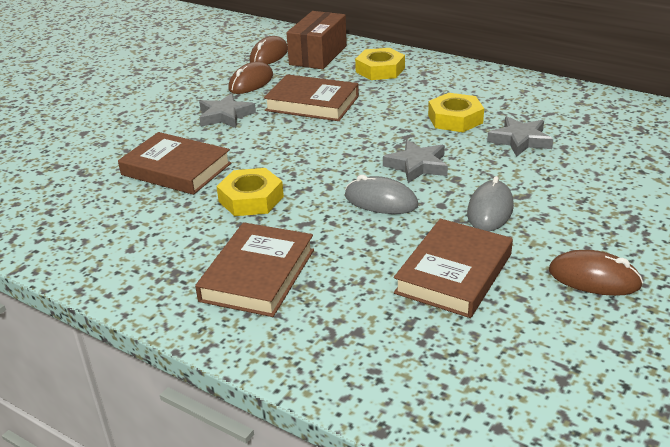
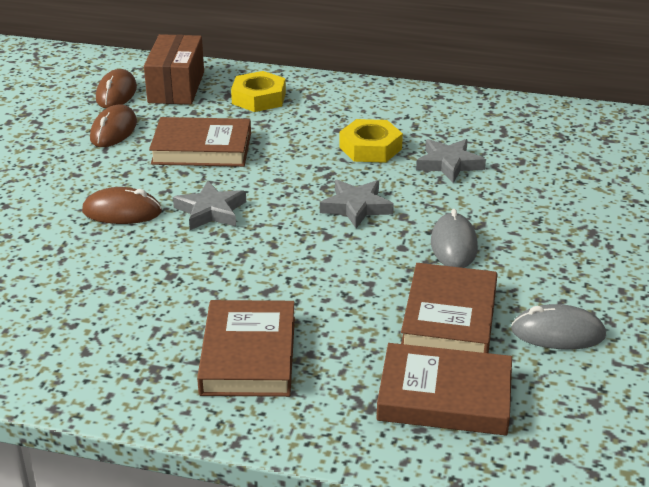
camera: 20 degrees left, 0 degrees up
brown book [118,132,231,195] -> brown book moved to [377,343,512,435]
grey star [199,93,256,128] -> grey star moved to [173,181,246,230]
yellow nut [216,168,284,216] -> none
grey mouse [345,175,418,214] -> grey mouse moved to [511,304,606,350]
brown mouse [549,250,643,296] -> brown mouse moved to [82,187,162,224]

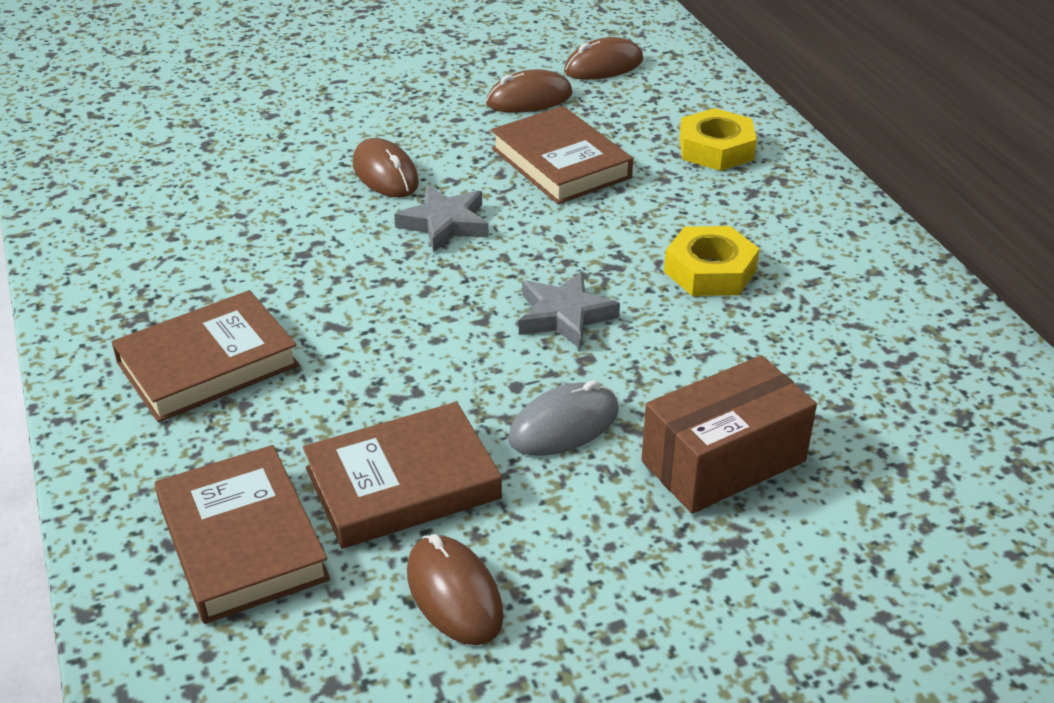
camera: 55 degrees right, 5 degrees up
brown box [144,34,204,105] -> brown box moved to [641,355,817,514]
grey star [416,139,486,183] -> none
grey mouse [511,304,606,350] -> brown mouse [407,534,504,645]

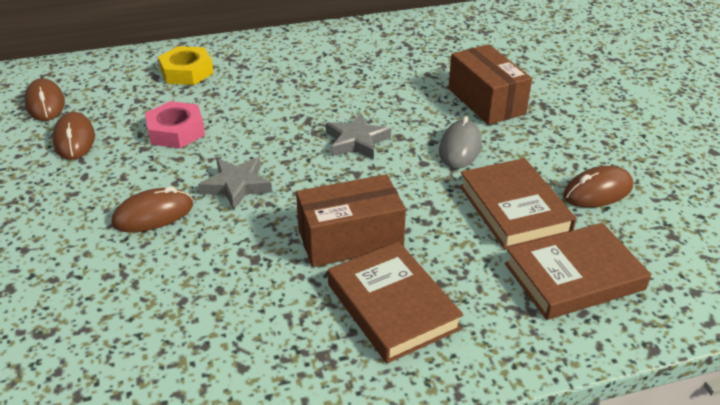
camera: 85 degrees left, 0 degrees up
brown book [491,106,633,204] -> pink nut [145,101,205,148]
grey mouse [508,380,619,456] -> grey mouse turned 45 degrees clockwise [439,116,482,169]
yellow nut [664,226,760,296] -> none
none -> brown box [296,174,406,267]

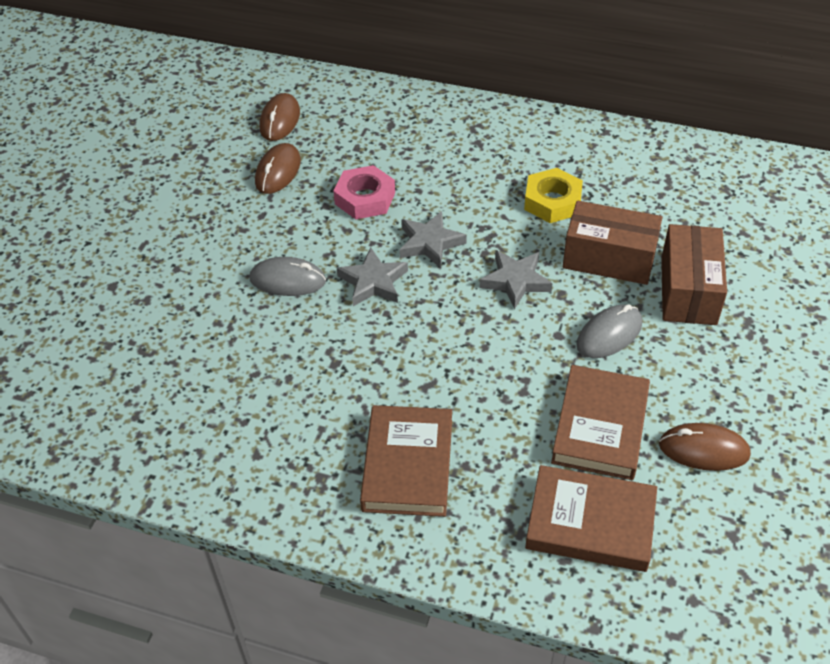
camera: 35 degrees right, 10 degrees up
brown mouse [112,186,193,232] -> grey mouse [250,257,326,296]
yellow nut [158,46,214,85] -> yellow nut moved to [524,168,583,223]
brown box [296,174,406,267] -> brown box moved to [563,201,663,285]
none -> grey star [399,211,467,268]

